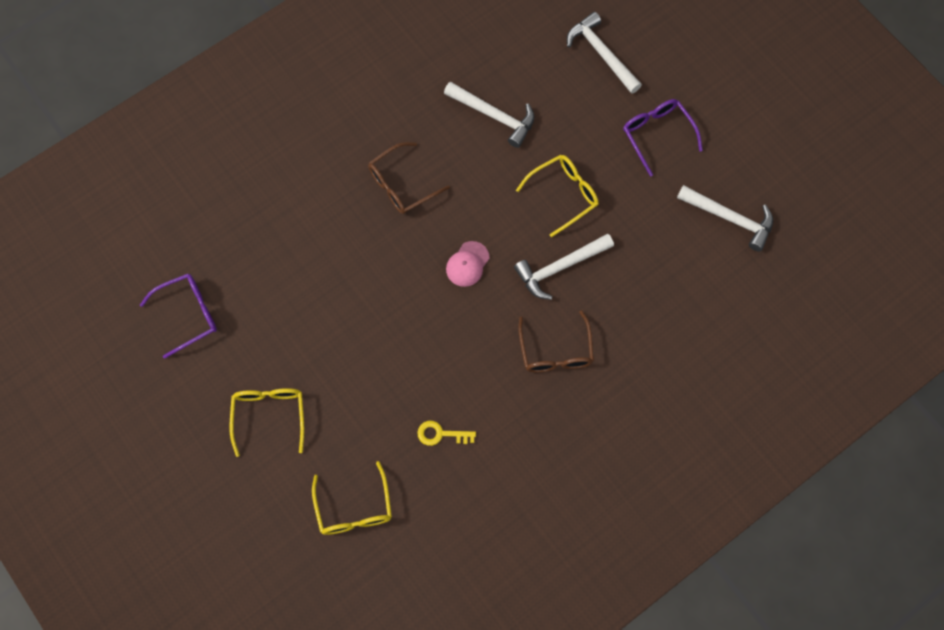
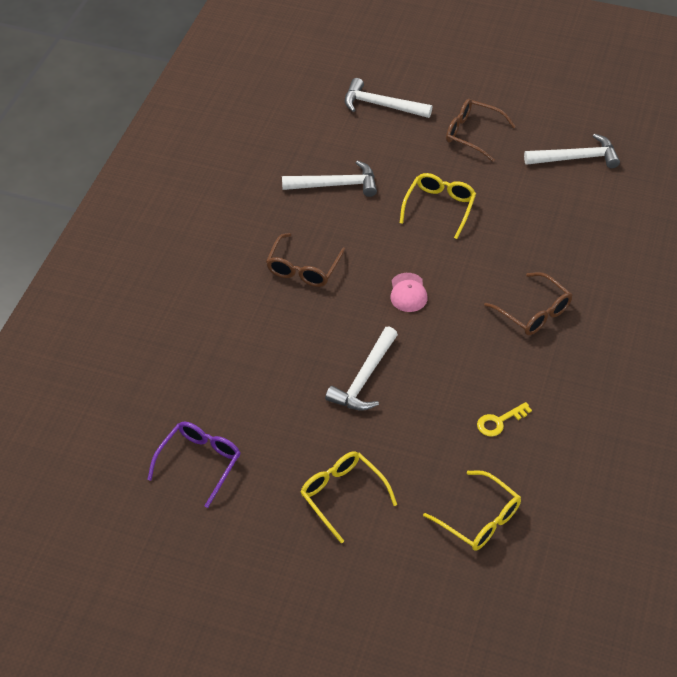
camera: 35 degrees left, 20 degrees down
white hammer [514,234,614,300] -> white hammer moved to [325,327,398,411]
purple glasses [623,99,703,177] -> brown glasses [446,99,516,162]

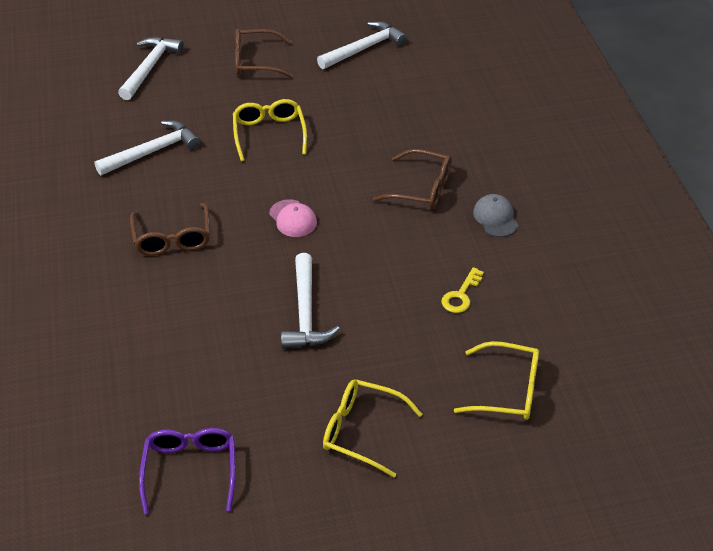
camera: 30 degrees left, 5 degrees down
white hammer [345,78,432,118] -> white hammer turned 120 degrees clockwise [118,37,184,100]
none -> grey cap [473,194,519,237]

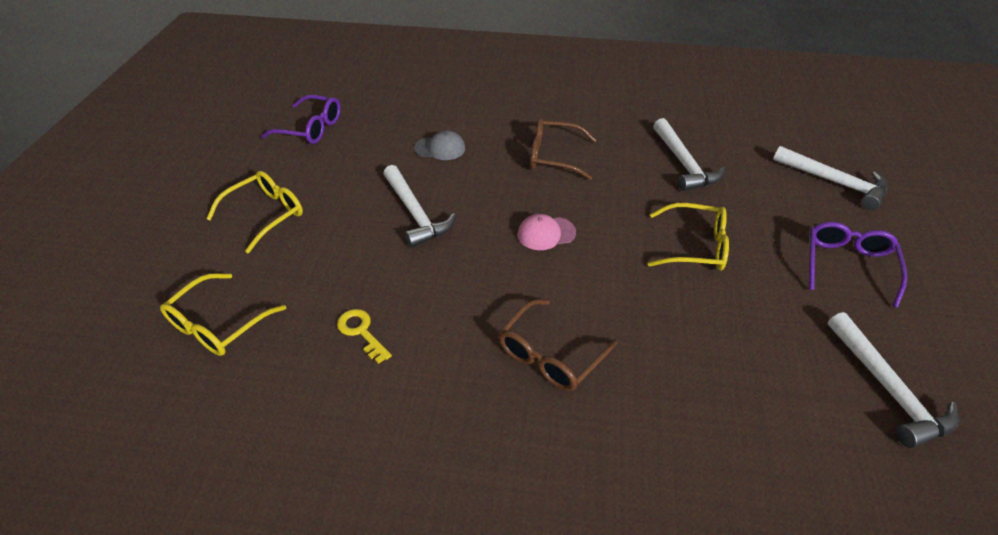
camera: 110 degrees right, 0 degrees up
brown glasses [235,29,293,78] -> purple glasses [809,222,907,308]
white hammer [281,253,340,349] -> white hammer turned 135 degrees counterclockwise [383,165,456,248]
grey cap [473,194,519,237] -> grey cap moved to [414,130,465,160]

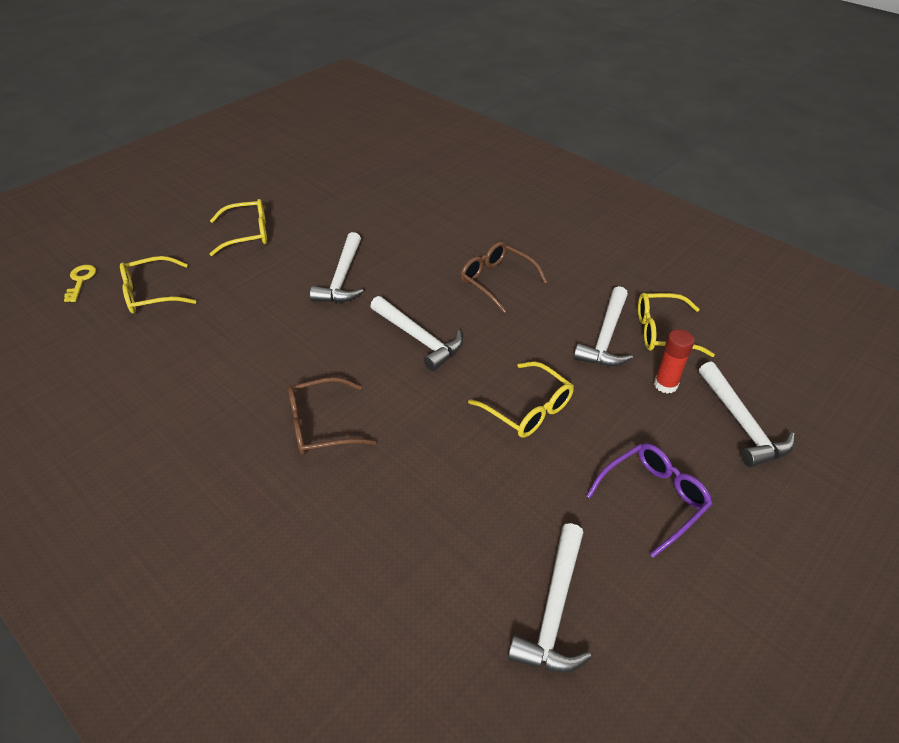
camera: 35 degrees right, 0 degrees up
purple glasses [261,95,341,144] -> none
yellow key [337,309,392,364] -> yellow key moved to [64,265,96,302]
grey cap [414,130,465,160] -> none
pink cap [517,214,576,250] -> white hammer [370,296,463,371]
none -> yellow glasses [638,293,715,357]
none -> red glue stick [654,329,695,394]

